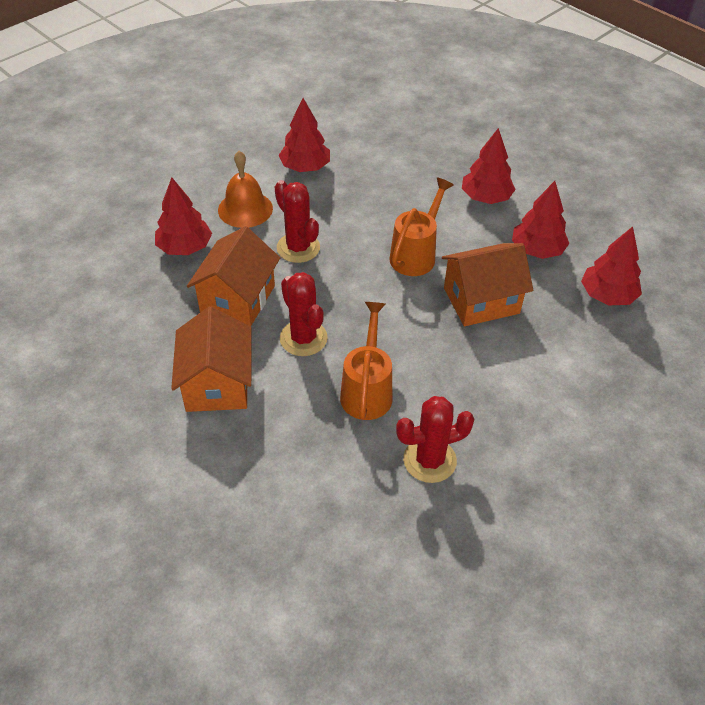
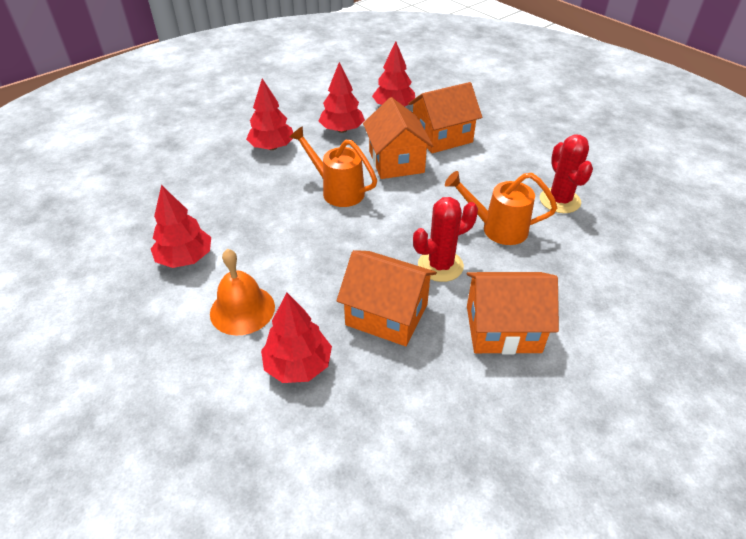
camera: 85 degrees left, 5 degrees down
red cactus [275,180,320,263] -> none
none -> orange house [408,82,482,153]

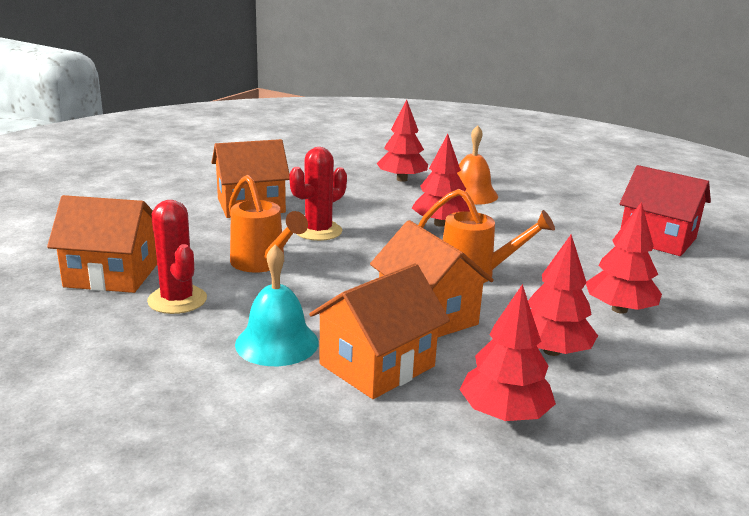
camera: 160 degrees right, 20 degrees down
red tree [151,185,211,268] -> red tree moved to [412,134,470,227]
orange house [337,250,437,346] -> orange house moved to [47,195,157,293]
orange watering can [445,171,557,245] -> orange watering can turned 60 degrees clockwise [229,175,308,273]
none -> turquoise bell [235,245,319,366]
none -> red house [619,165,711,256]

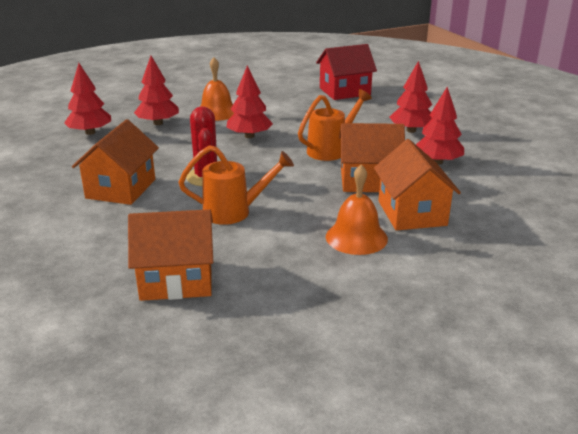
camera: 55 degrees left, 5 degrees up
orange house [47,195,157,293] -> orange house turned 45 degrees clockwise [128,209,213,301]
red cactus [147,200,207,314] -> none
turquoise bell [235,245,319,366] -> orange bell [326,165,388,255]
red tree [459,284,556,421] -> red tree moved to [64,63,111,135]

